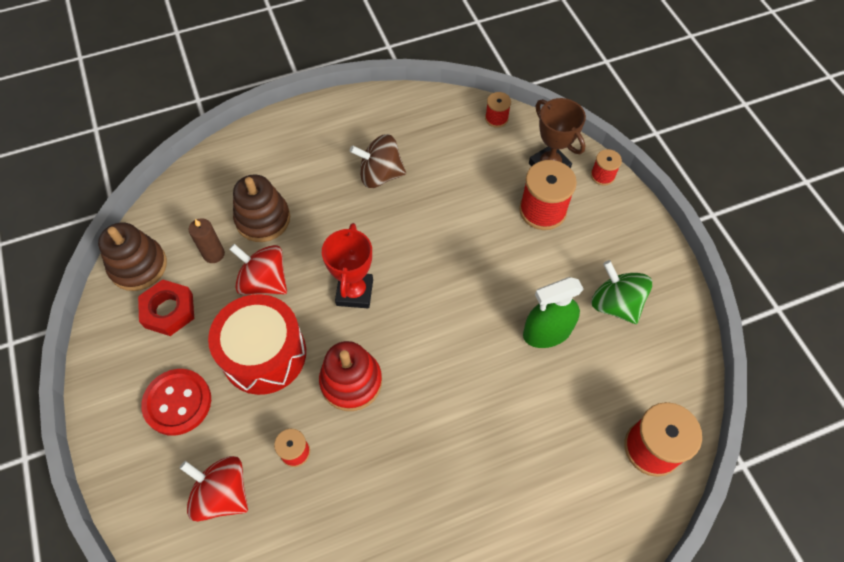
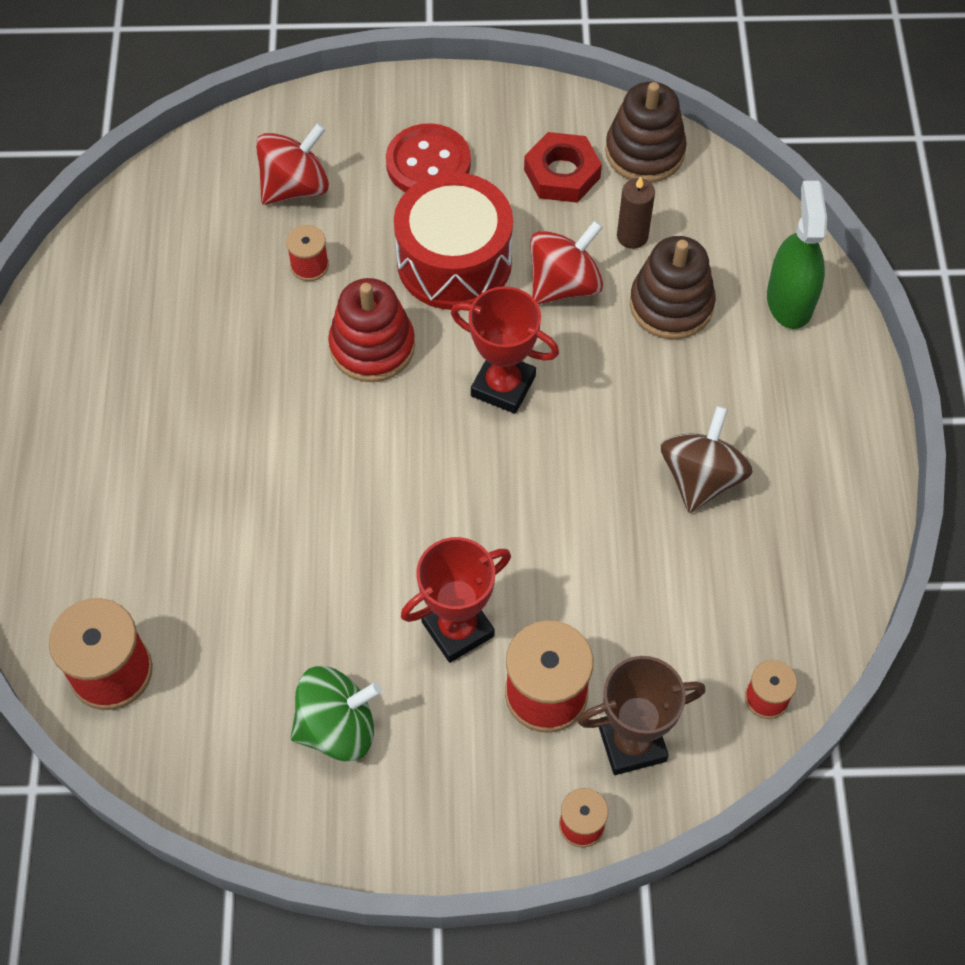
camera: 110 degrees right, 0 degrees up
green spray bottle [523,277,584,348] -> green spray bottle moved to [767,181,827,329]
none -> red trophy [401,537,511,663]

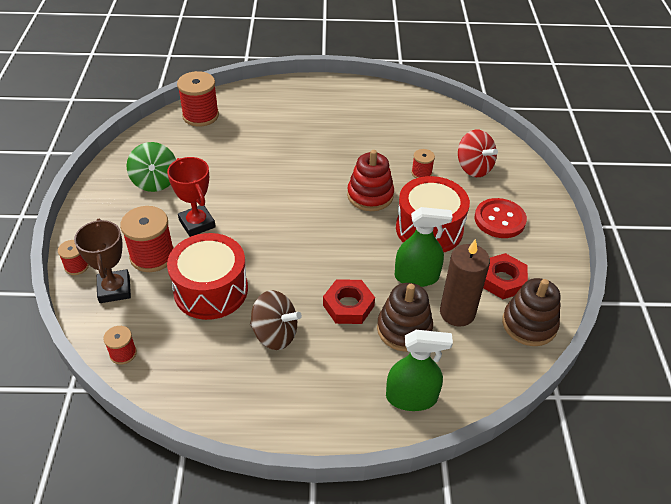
camera: 90 degrees right, 15 degrees down
red trophy [451,286,559,414] -> none
red spinning top [530,220,603,304] -> green spray bottle [395,207,452,287]
brown candle [617,176,655,249] -> brown candle [440,239,490,327], size x1.71
none -> red drum [167,233,248,320]
none -> red nut [323,279,375,324]

